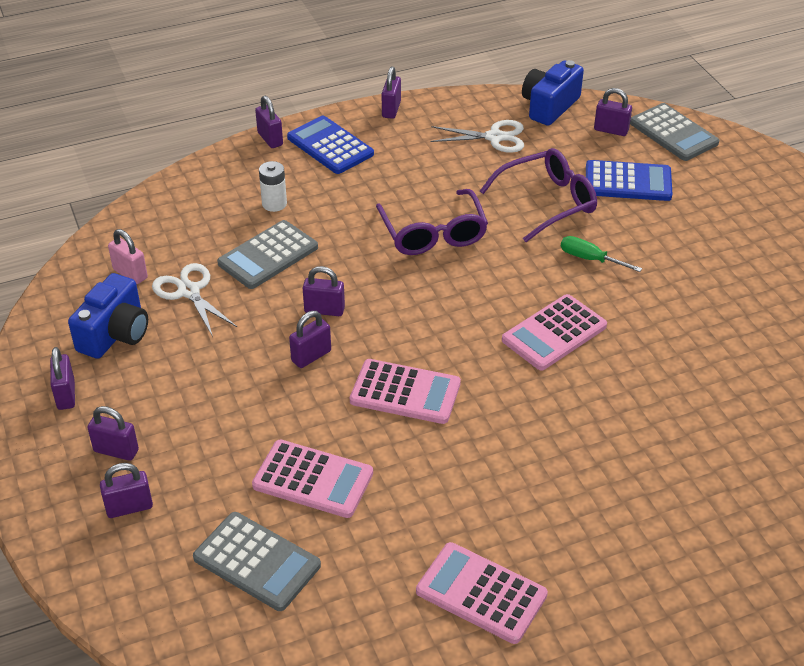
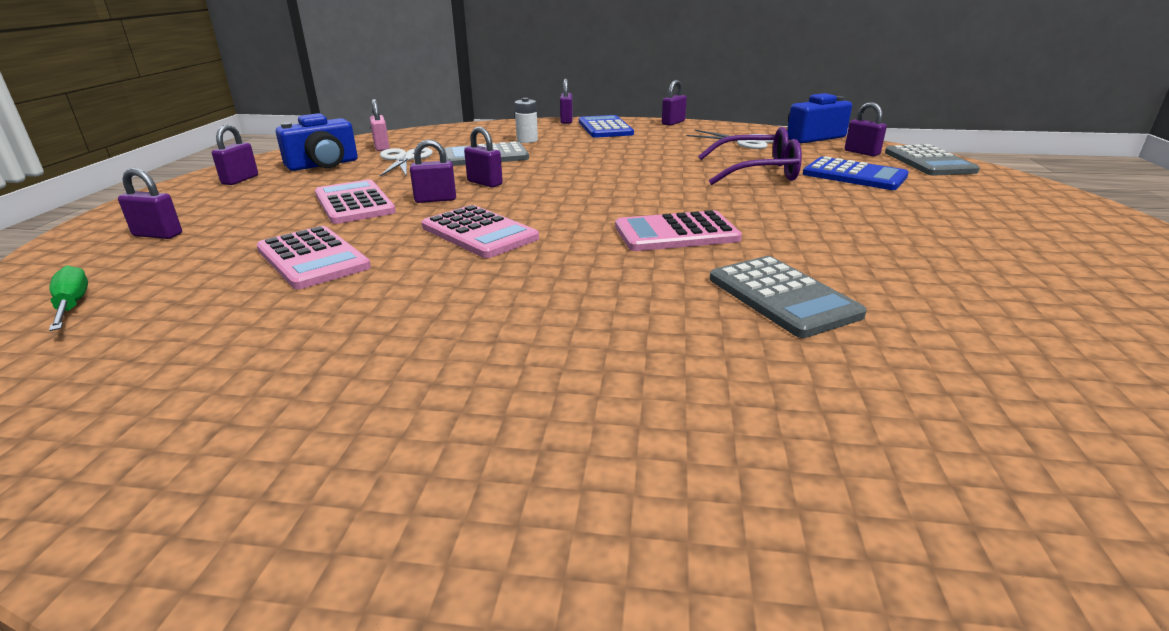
camera: 30 degrees right, 15 degrees down
purple padlock [87,406,139,461] -> none
grey calculator [193,512,321,611] -> grey calculator moved to [710,256,867,338]
purple glasses [376,189,488,255] -> none
pink calculator [416,542,548,644] -> pink calculator moved to [315,179,396,224]
green screwdriver [561,236,642,272] -> green screwdriver moved to [49,266,88,331]

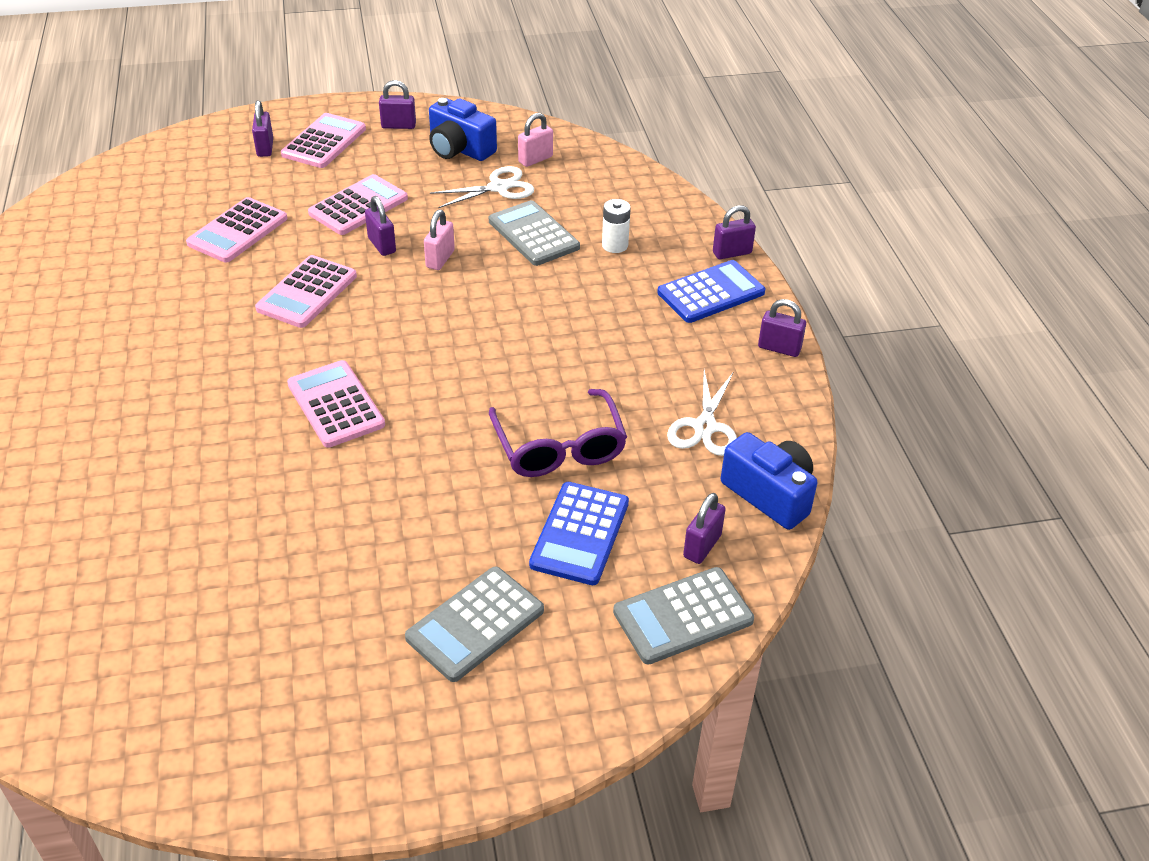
camera: 70 degrees right, 15 degrees up
green screwdriver [49,266,88,331] -> none
purple padlock [464,126,503,187] -> pink padlock [424,209,455,270]
grey calculator [710,256,867,338] -> grey calculator moved to [405,567,544,682]
none -> pink calculator [281,113,366,168]

